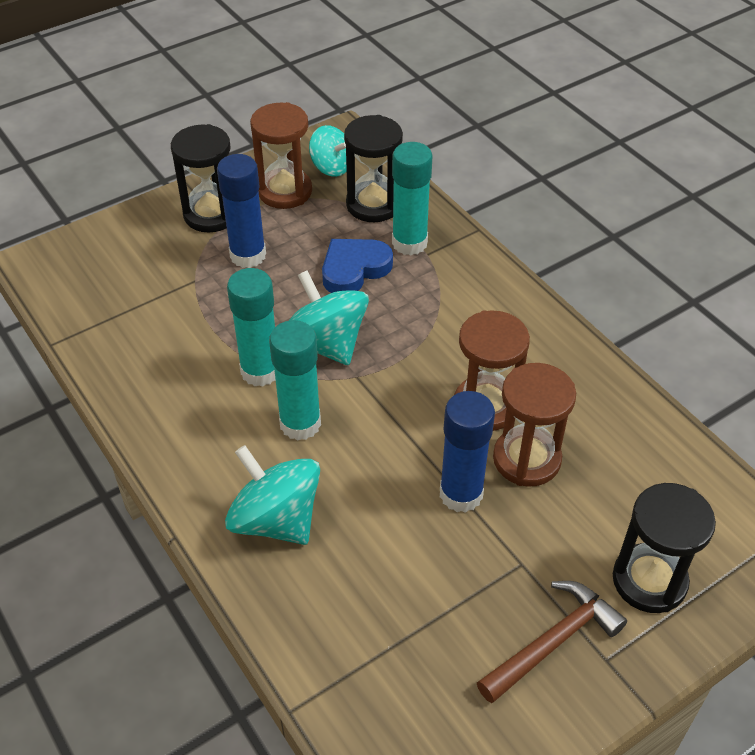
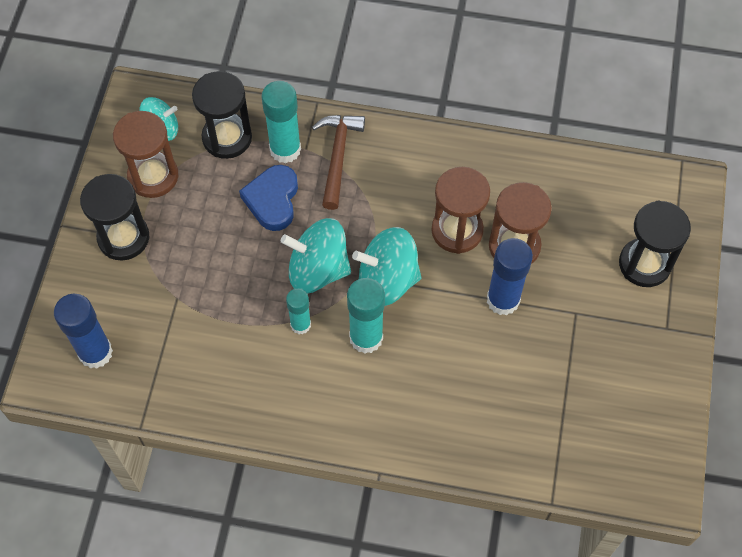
camera: 45 degrees left, 15 degrees up
blue glue stick [217,154,266,268] -> blue glue stick moved to [54,294,113,369]
turquoise spinning top [225,445,320,545] -> turquoise spinning top moved to [352,227,421,306]
turquoise glue stick [227,268,276,387] -> turquoise glue stick [286,289,311,334], size x0.62
brown hammer [477,581,627,703] -> brown hammer moved to [312,115,365,210]

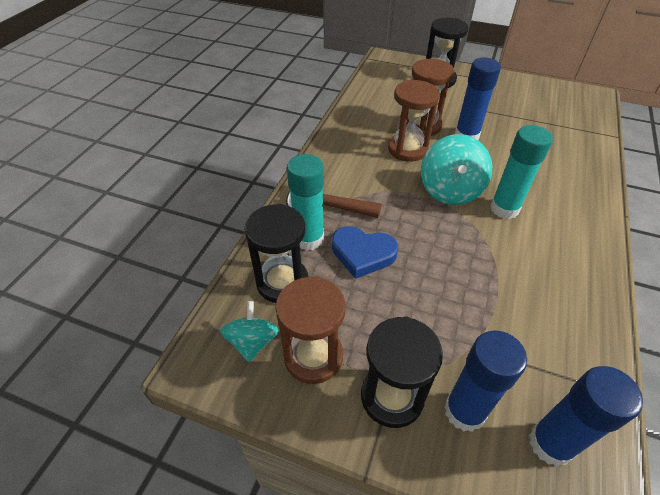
camera: 80 degrees left, 15 degrees down
turquoise spinning top [281,218,351,294] -> none
turquoise glue stick [286,289,311,334] -> none
none -> blue glue stick [444,330,527,432]

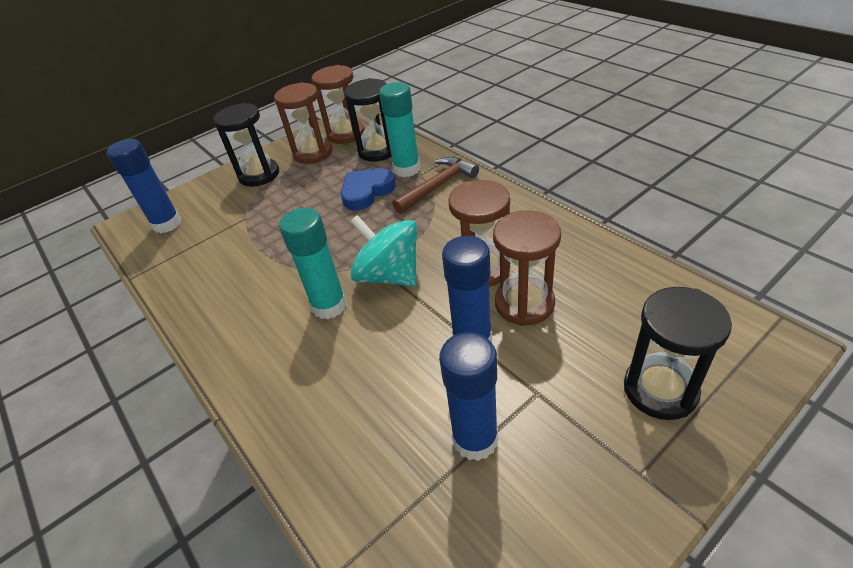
camera: 125 degrees right, 5 degrees down
turquoise spinning top [220,301,279,362] -> brown hourglass [312,65,365,144]
blue glue stick [444,330,527,432] -> blue glue stick moved to [439,332,498,461]

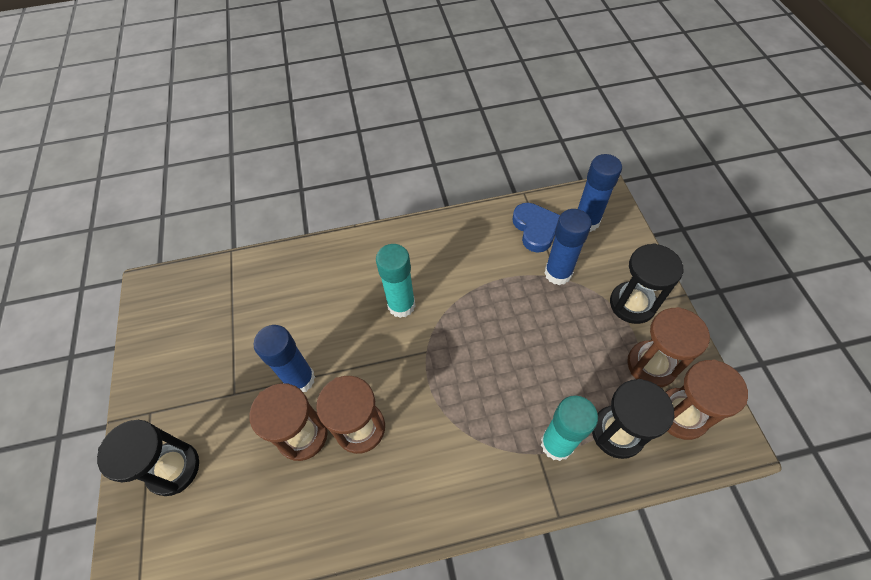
camera: 115 degrees right, 15 degrees up
blue heart [341,168,396,211] -> blue heart moved to [512,203,560,253]
turquoise spinning top [350,215,417,286] -> none
brown hammer [392,157,479,214] -> none
blue glue stick [439,332,498,461] -> blue glue stick moved to [544,209,592,285]

